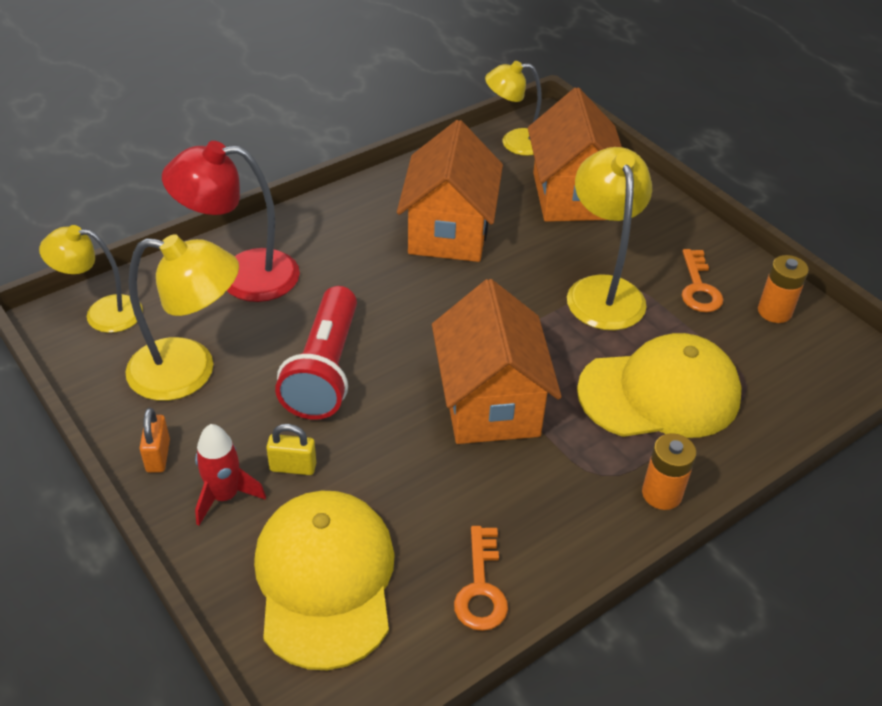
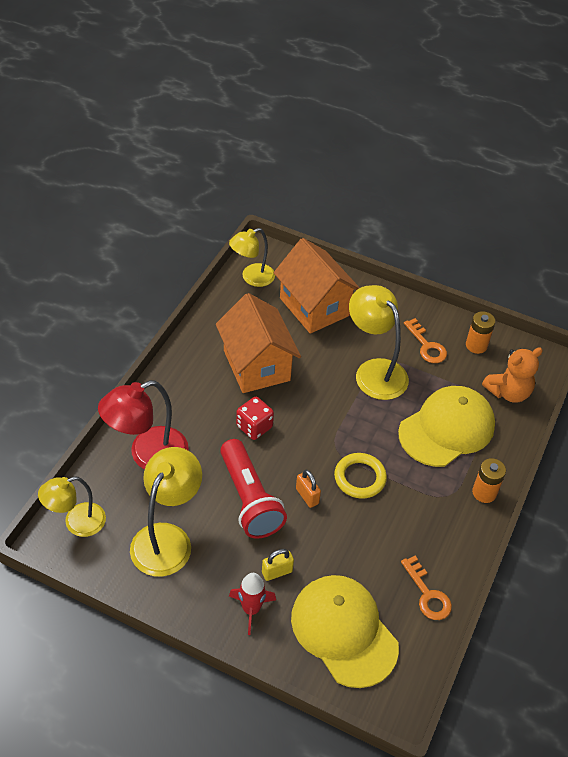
camera: 30 degrees left, 5 degrees up
yellow lamp [125,234,239,401] -> yellow lamp turned 45 degrees counterclockwise [130,447,202,577]
orange padlock [139,408,170,473] -> orange padlock moved to [296,470,321,508]
orange house [432,279,562,444] -> yellow ring [334,453,387,499]
none -> red dice [236,397,274,440]
none -> orange teddy bear [482,347,543,403]

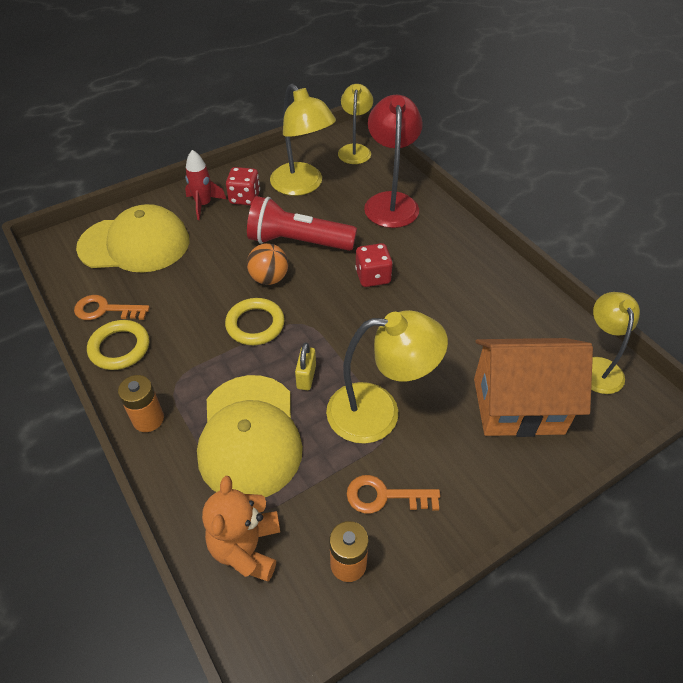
camera: 125 degrees right, 0 degrees up
orange house [216,293,301,393] -> none
yellow padlock [262,549,294,581] -> yellow padlock moved to [295,342,316,390]
orange padlock [296,470,321,508] -> orange ball [247,243,288,285]
none -> yellow ring [87,320,149,370]
none -> red dice [226,167,260,205]

